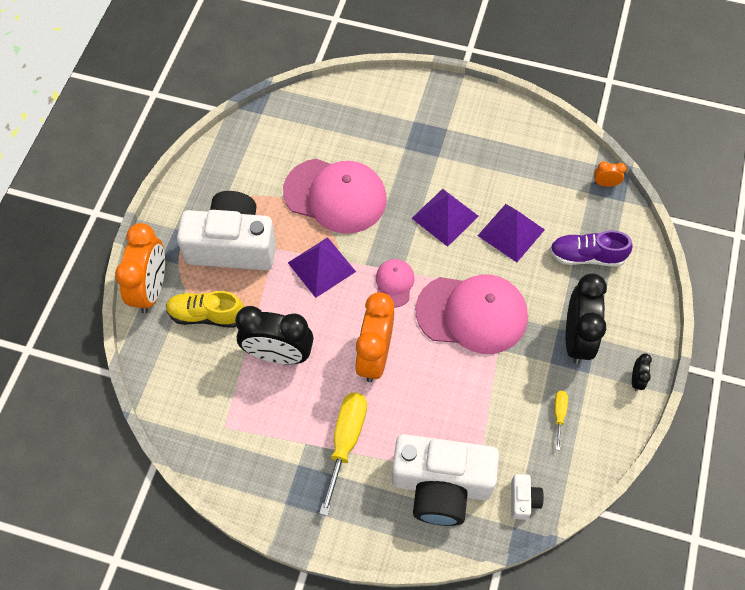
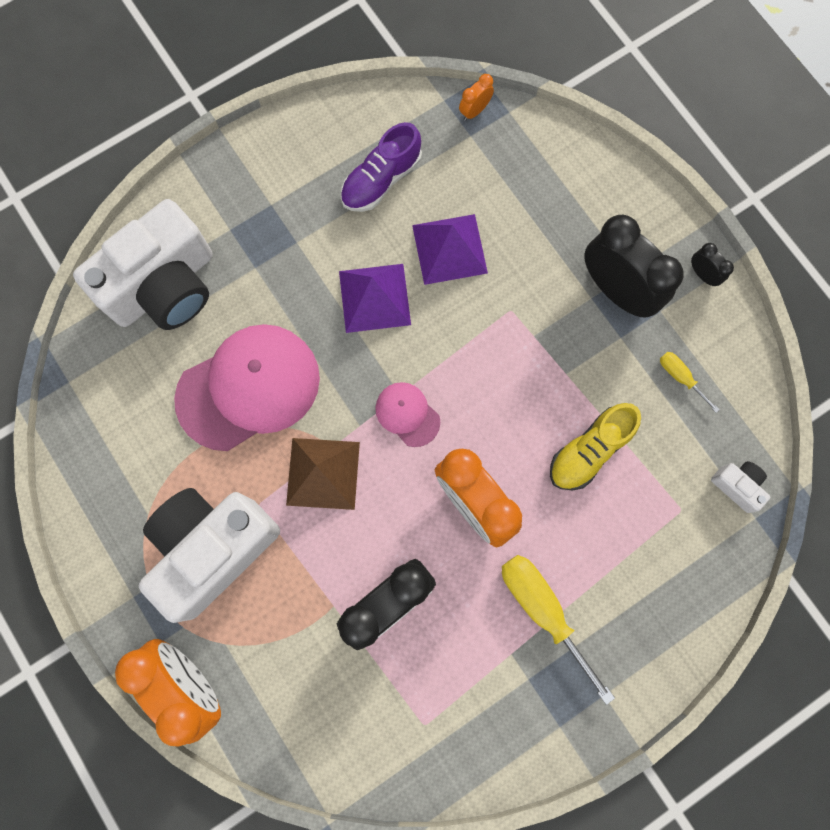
camera: 50 degrees left, 15 degrees up
yellow shoe [166,291,244,328] -> yellow shoe moved to [550,403,641,491]
purple pyramid [288,237,356,298] -> brown pyramid [286,438,360,510]
white camera [392,434,499,526] -> white camera moved to [73,199,213,330]
pink cap [416,275,528,354] -> none
purple shoe [549,230,633,267] -> purple shoe moved to [341,122,422,212]

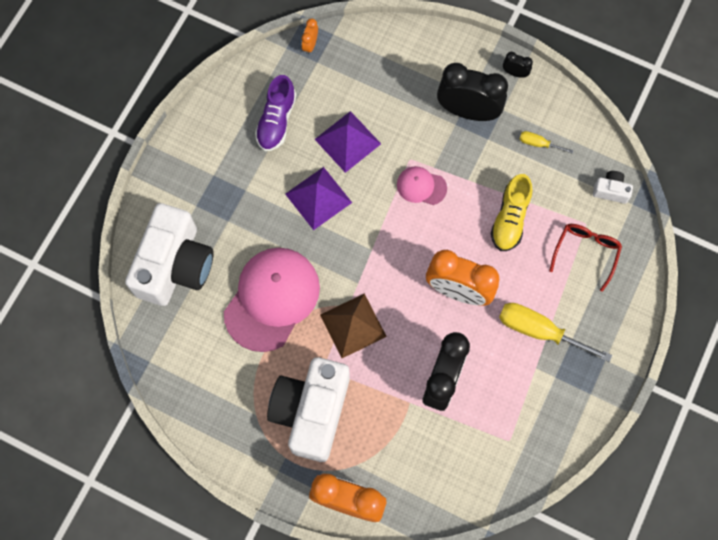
camera: 30 degrees left, 5 degrees down
pink cap [375,382,440,447] -> pink cap moved to [397,166,447,205]
none -> red glasses [549,224,622,292]

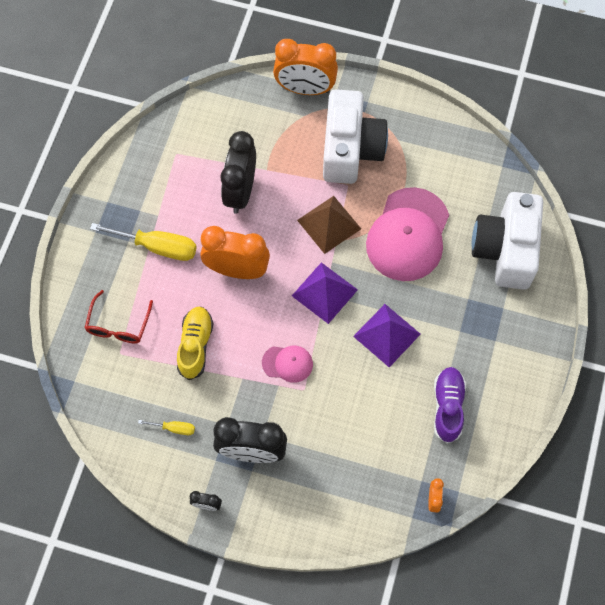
camera: 170 degrees right, 5 degrees down
purple pyramid [315,111,381,173] -> purple pyramid moved to [292,262,358,324]
white camera [593,171,633,204] -> none

